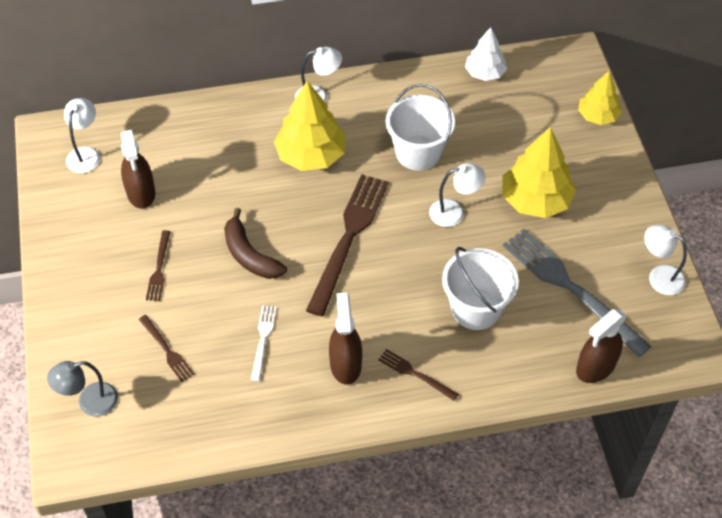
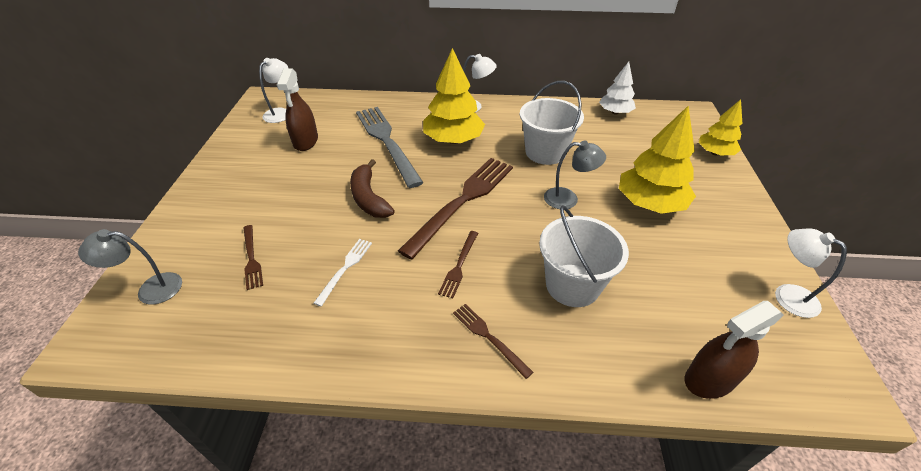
camera: 15 degrees right, 10 degrees down
brown fork [146,230,171,301] -> brown fork moved to [438,231,478,299]
brown spray bottle [329,293,362,385] -> none
white lamp [429,163,486,227] -> grey lamp [544,141,606,209]
grey fork [503,229,652,357] -> grey fork moved to [356,107,423,188]

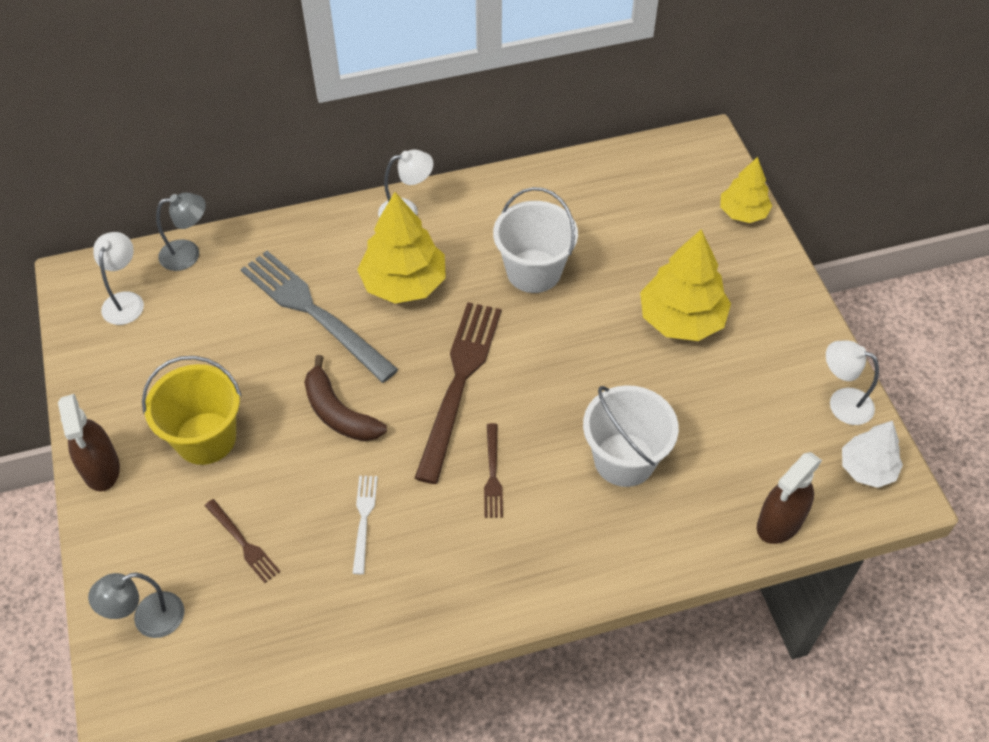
camera: 20 degrees left, 10 degrees up
brown spray bottle [277,68,318,151] -> brown spray bottle moved to [58,394,120,491]
brown fork [453,304,533,379] -> none
grey lamp [544,141,606,209] -> grey lamp moved to [156,193,206,271]
white tree [599,62,636,114] -> white tree moved to [842,421,903,488]
none -> yellow bucket [142,356,241,465]

